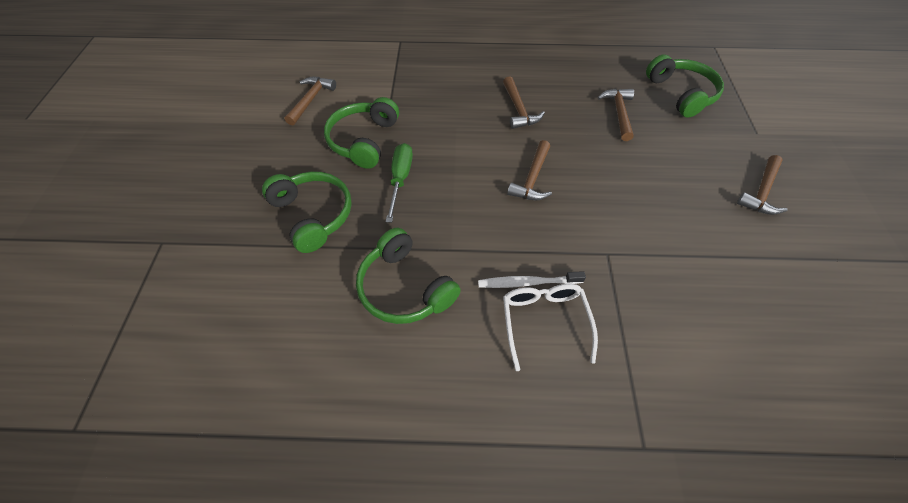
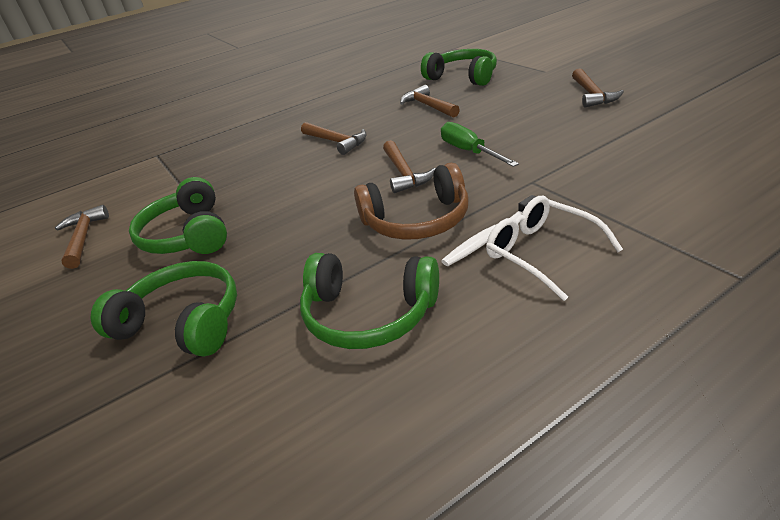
camera: 30 degrees left, 20 degrees down
green screwdriver [386,143,413,223] -> green screwdriver moved to [441,122,519,167]
none -> brown headphones [354,163,469,240]

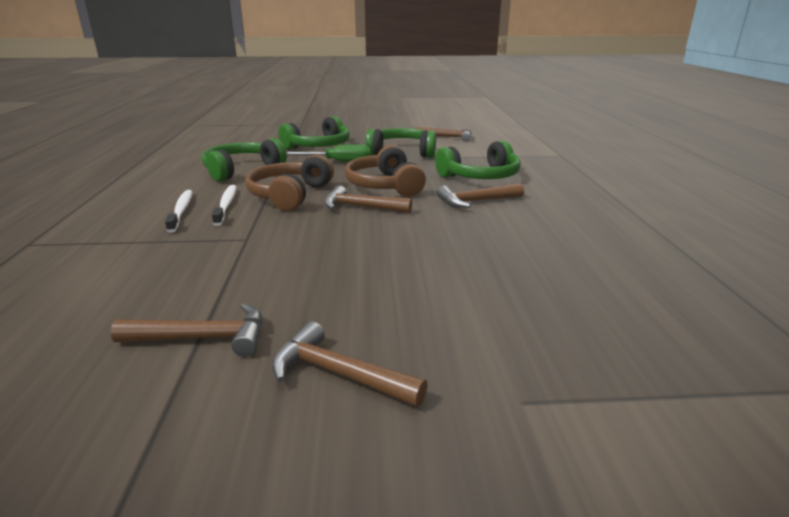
camera: 115 degrees right, 10 degrees down
brown hammer [400,85,460,118] -> brown hammer moved to [111,303,262,357]
green headphones [421,49,497,86] -> green headphones moved to [435,141,521,179]
green screwdriver [441,122,519,167] -> green screwdriver moved to [286,144,371,162]
white glasses [486,196,623,301] -> white toothbrush [165,190,192,233]
none -> brown headphones [345,145,426,197]

